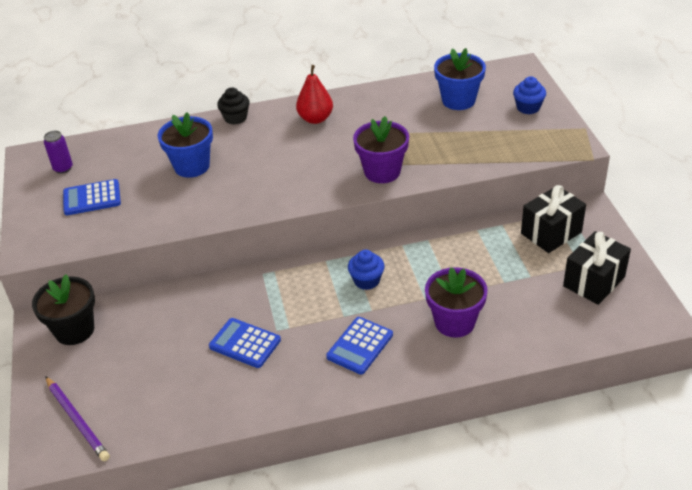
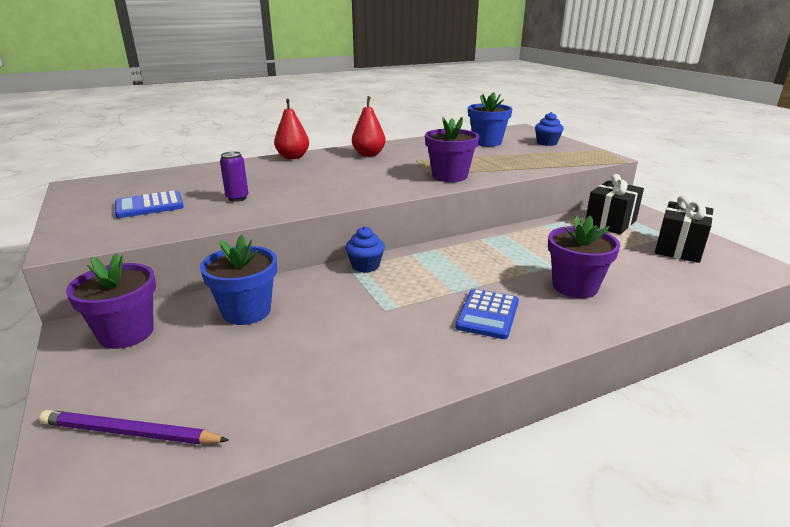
camera: 15 degrees left, 15 degrees down
black flower pot [32,274,95,345] -> purple flower pot [66,253,156,349]
purple can [44,131,73,174] -> purple can moved to [220,151,249,202]
purple pencil [45,376,110,461] -> purple pencil turned 150 degrees clockwise [39,410,229,445]
blue flower pot [158,112,213,178] -> blue flower pot moved to [200,235,277,325]
blue calculator [209,318,281,368] -> none
black cupcake [217,87,249,125] -> red pear [274,99,309,159]
blue cupcake [348,250,384,290] -> blue cupcake moved to [345,226,385,273]

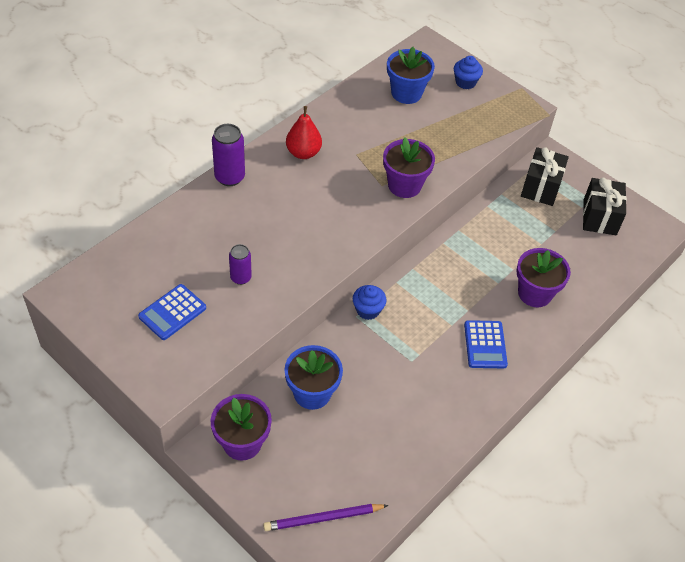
camera: 25 degrees left, 25 degrees up
red pear [274,99,309,159] -> purple can [212,124,245,186]

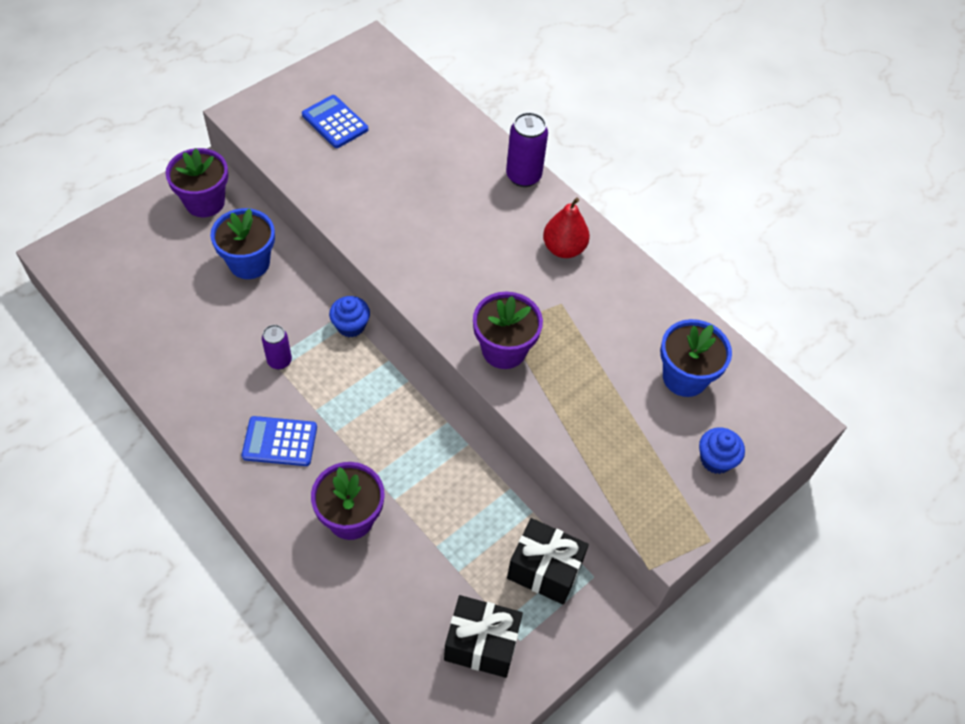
camera: 95 degrees right, 5 degrees up
purple can [229,244,252,285] -> purple can moved to [262,325,292,369]
purple pencil [263,504,388,531] -> none

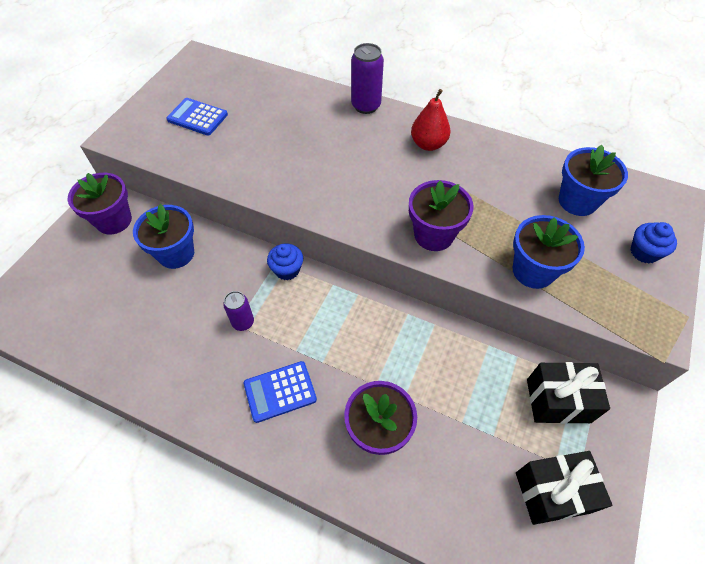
camera: 20 degrees left, 0 degrees up
none -> blue flower pot [513,215,585,289]

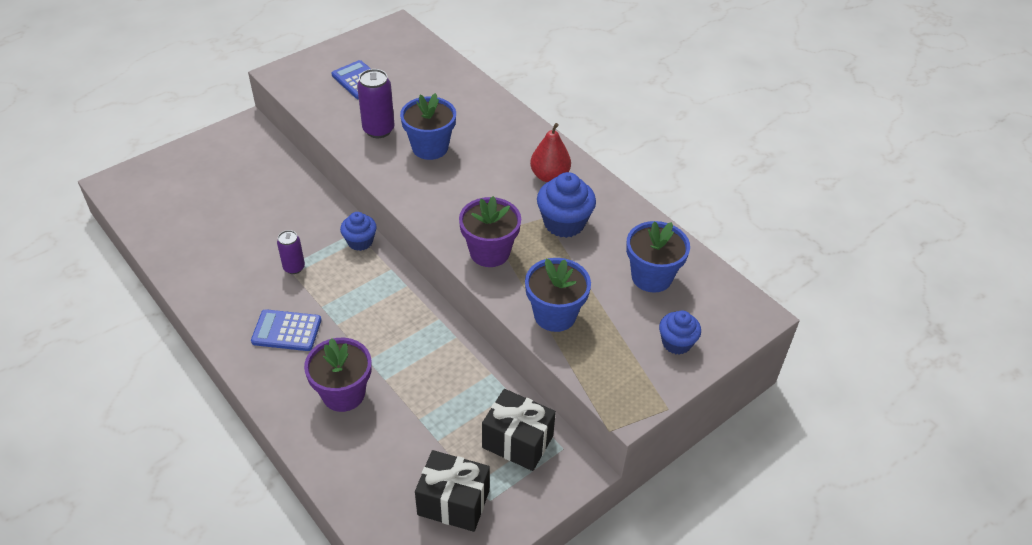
camera: 25 degrees right, 10 degrees down
purple flower pot [68,173,132,235] -> none
blue flower pot [133,204,194,269] -> blue flower pot moved to [400,93,456,160]
purple can [351,43,384,114] -> purple can moved to [357,69,395,138]
none -> blue cupcake [537,172,596,238]

